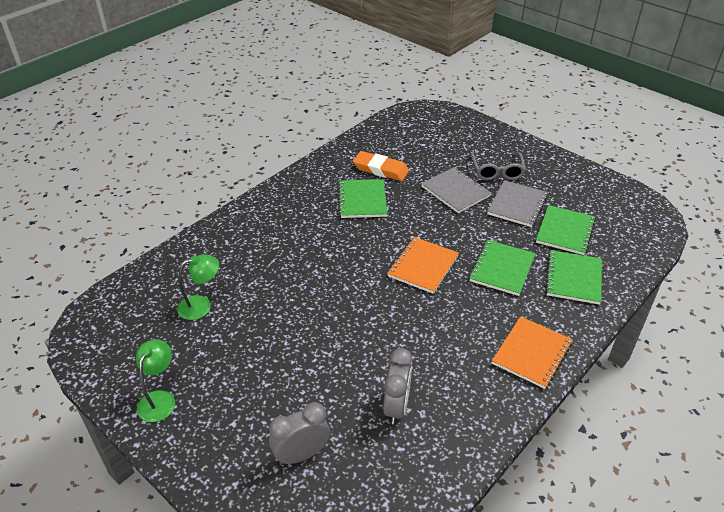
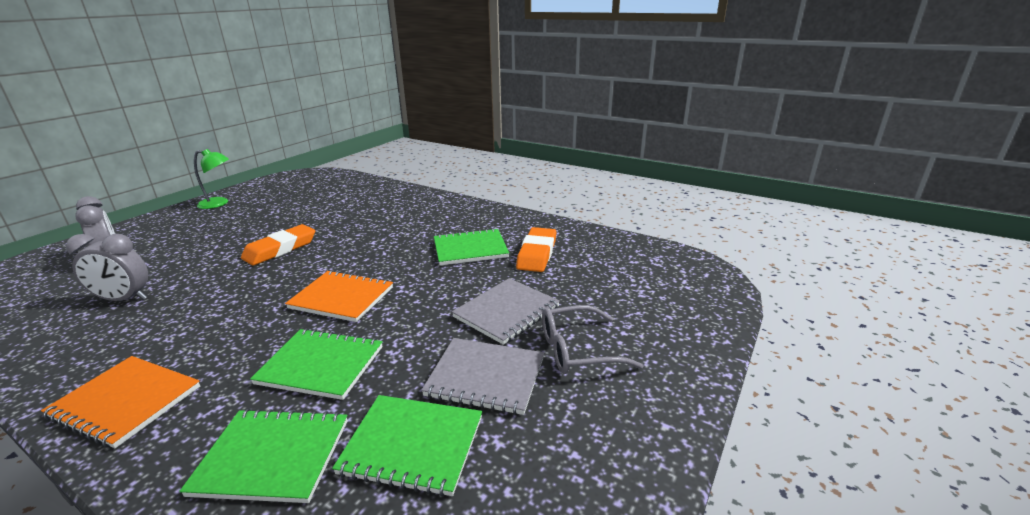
camera: 80 degrees right, 15 degrees down
green lamp [177,254,219,320] -> none
none -> orange eraser [241,224,315,265]

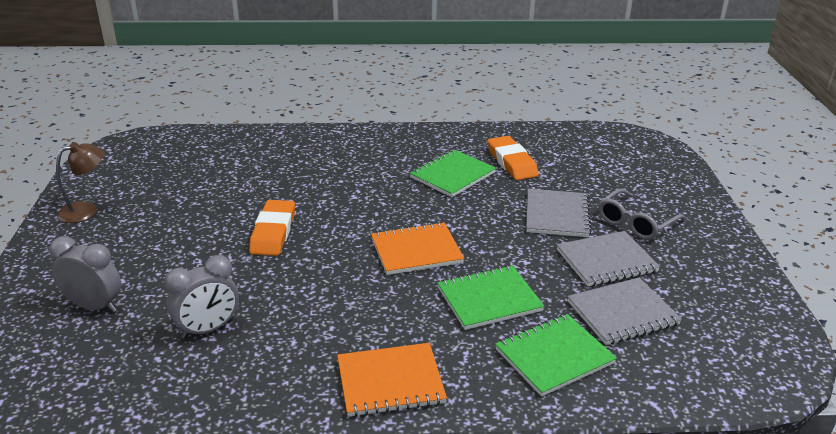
camera: 35 degrees left, 5 degrees up
green lamp [194,149,229,209] -> brown lamp [56,142,104,223]
green notebook [332,395,482,497] -> grey notebook [567,277,682,345]

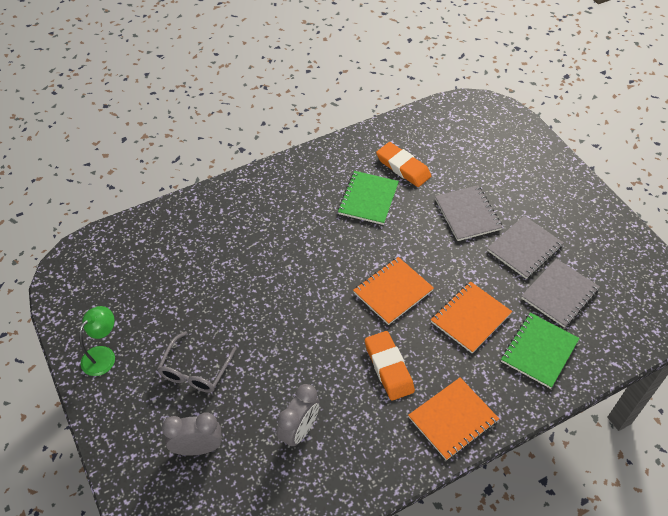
camera: 25 degrees left, 20 degrees up
brown lamp [56,142,104,223] -> green lamp [79,306,115,376]
orange eraser [249,200,295,256] -> orange eraser moved to [365,331,415,401]
green notebook [437,265,545,330] -> orange notebook [431,281,512,353]
grey glasses [599,189,685,240] -> grey glasses moved to [157,331,237,393]

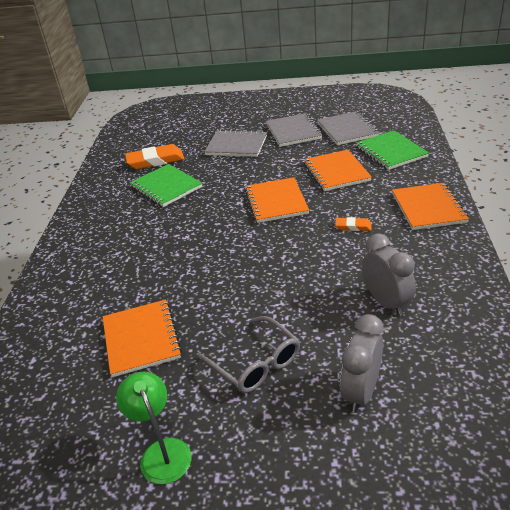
camera: 55 degrees left, 15 degrees down
orange eraser [365,331,415,401] -> orange eraser [335,217,372,231], size x0.51
none -> orange notebook [103,300,182,377]

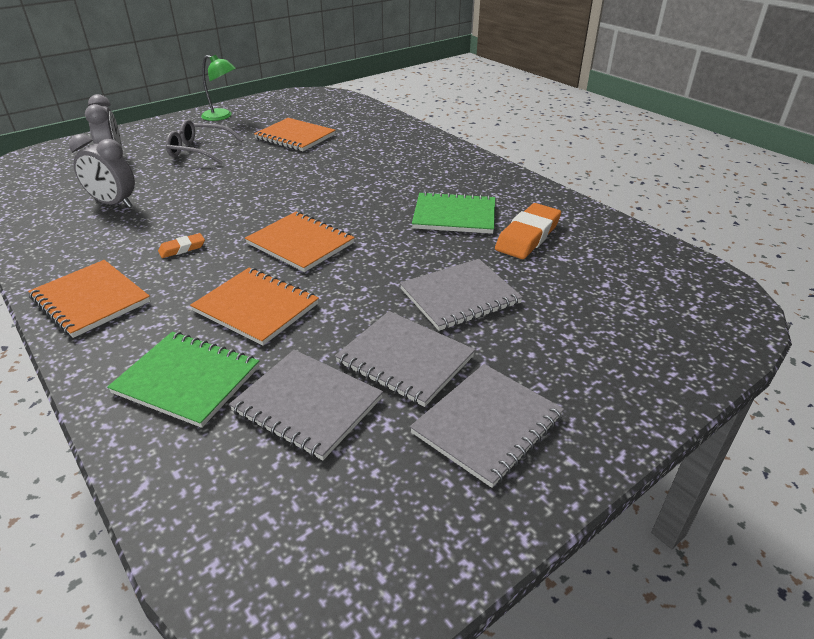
camera: 135 degrees right, 0 degrees up
none -> grey notebook [410,364,564,488]

